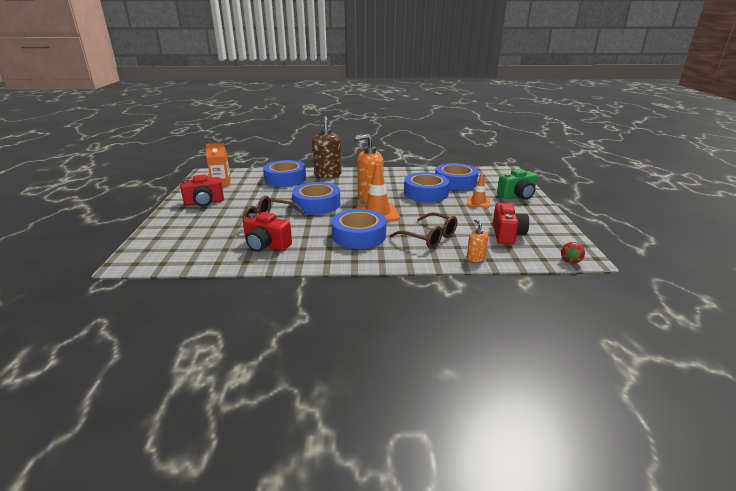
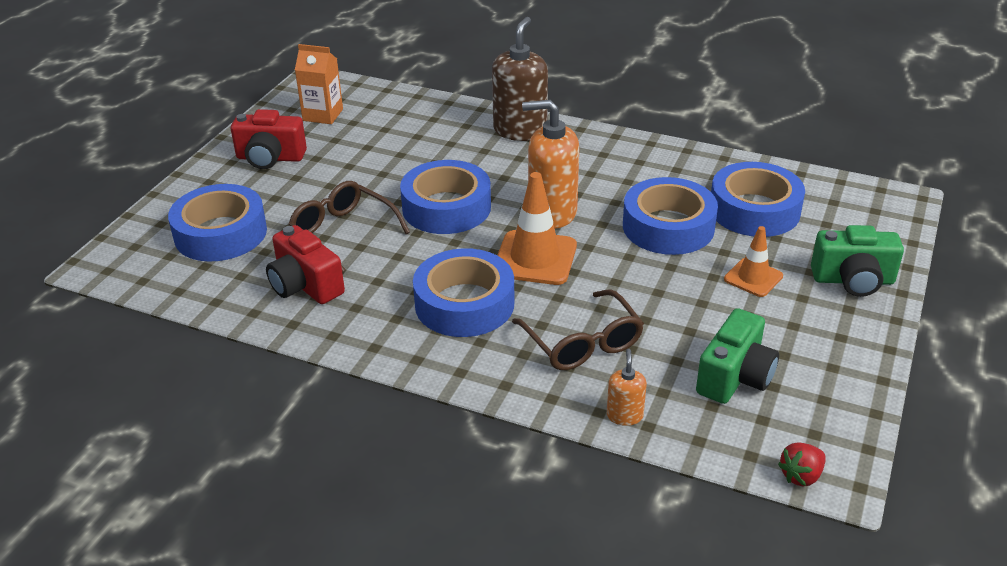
camera: 25 degrees right, 10 degrees up
blue tape [263,160,306,187] -> blue tape moved to [168,184,267,262]
red camera [493,203,529,244] -> green camera [696,308,779,404]

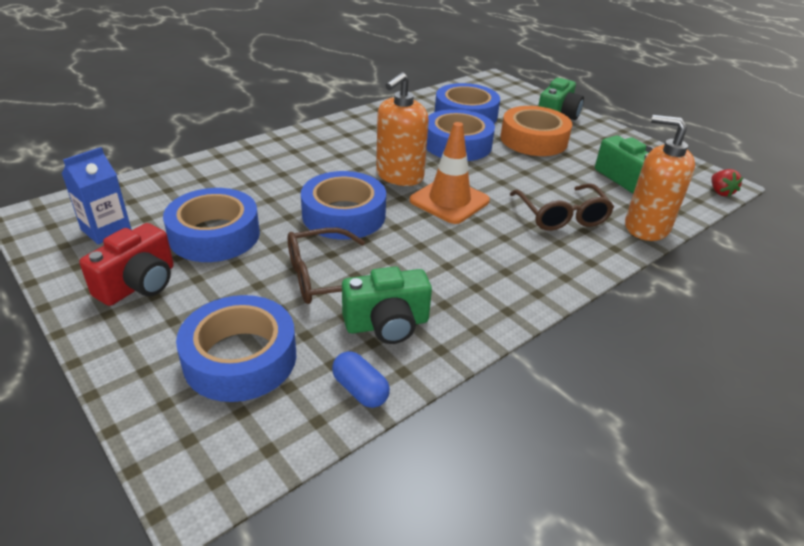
camera: 65 degrees left, 0 degrees up
red camera [266,225,345,304] -> green camera [342,267,432,344]
orange carton [295,44,343,124] -> blue carton [62,147,132,244]
blue tape [413,248,514,337] -> blue tape moved to [163,188,260,262]
brown soap dispenser [492,17,548,141] -> none
brown glasses [512,289,644,370] -> brown glasses turned 75 degrees clockwise [510,184,614,231]
orange soap dispenser [607,349,647,426] -> orange soap dispenser [625,115,695,241], size x2.08
orange traffic cone [724,226,783,297] -> orange tape [501,106,572,156]
none -> blue capsule [332,351,390,408]

